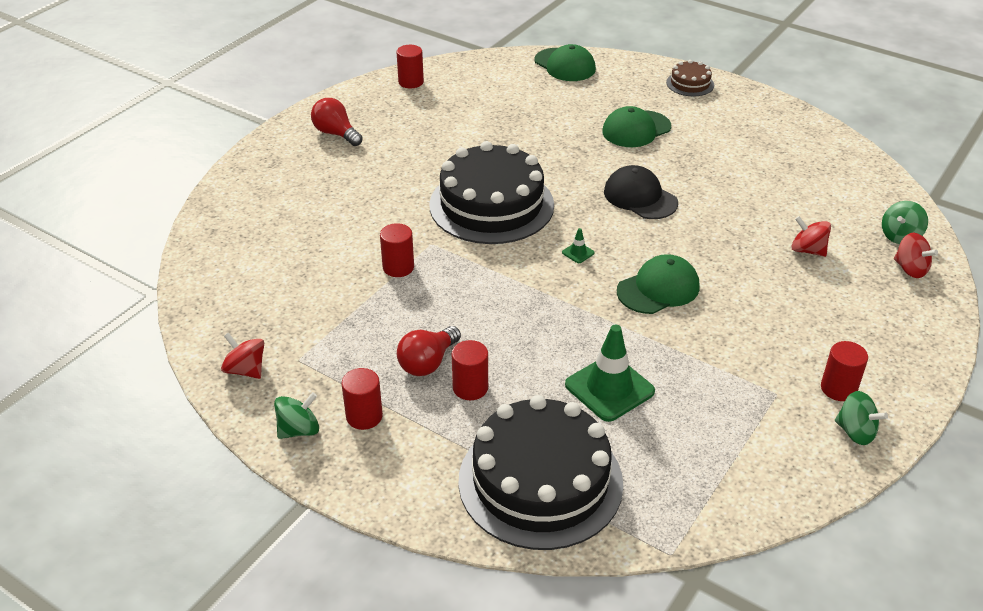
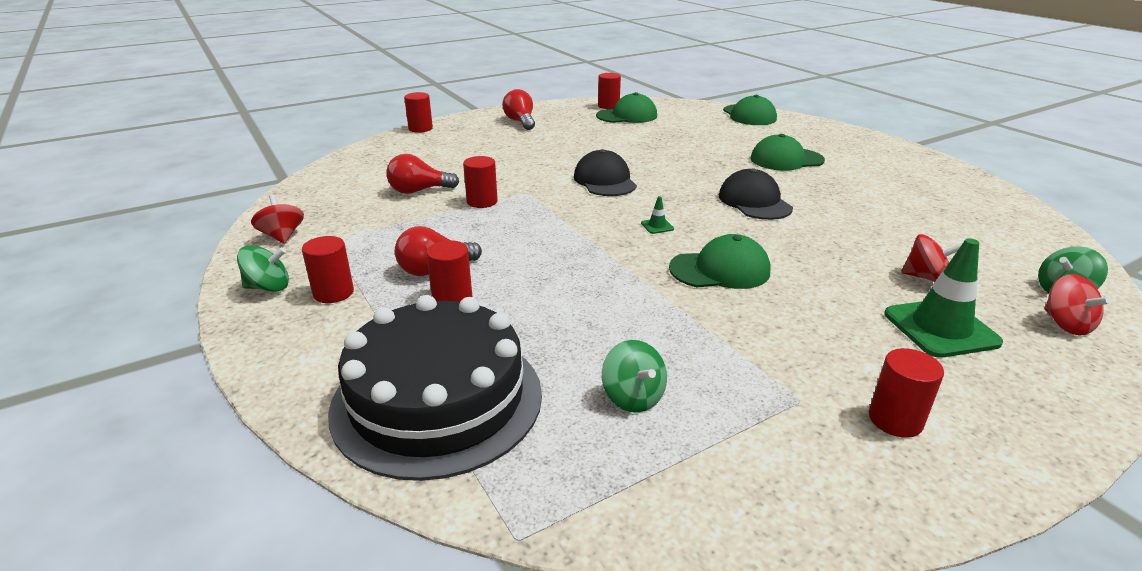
camera: 25 degrees right, 10 degrees down
black cake [429,141,554,244] -> black cap [574,149,637,196]
green traffic cone [565,324,655,422] -> green traffic cone moved to [884,238,1003,358]
brown cake [666,60,714,96] -> none
red spinning top [791,216,831,257] -> red spinning top turned 135 degrees clockwise [901,234,962,282]
green spinning top [835,391,888,445] -> green spinning top moved to [602,340,667,413]
none -> red light bulb [386,154,459,194]
none -> red cylinder [404,92,433,133]
none -> green cap [596,92,657,123]

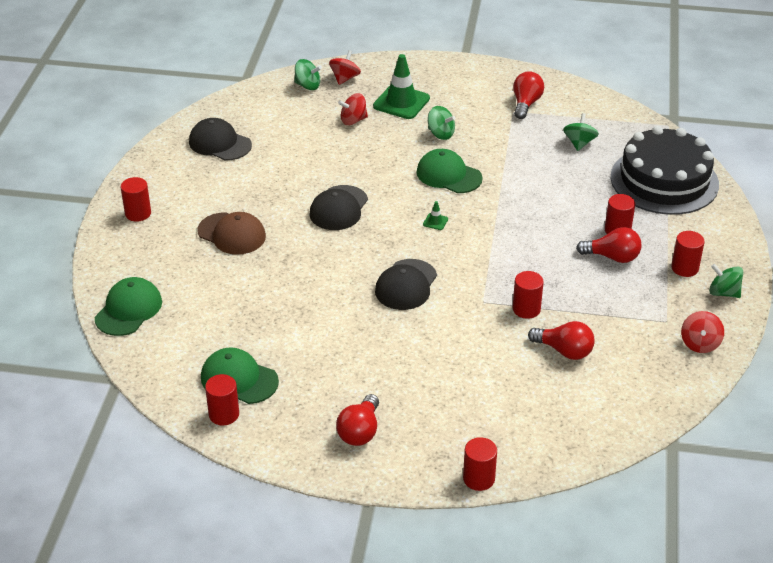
camera: 140 degrees left, 10 degrees up
green cap [751,134,825,171] -> brown cap [197,212,266,255]
red cylinder [869,348,944,438] -> red cylinder moved to [121,177,151,222]
red spinning top [901,234,962,282] -> red spinning top turned 75 degrees counterclockwise [338,93,368,125]
none -> black cap [189,118,252,160]
none -> green spinning top [428,106,455,140]
none -> red light bulb [513,71,544,119]

